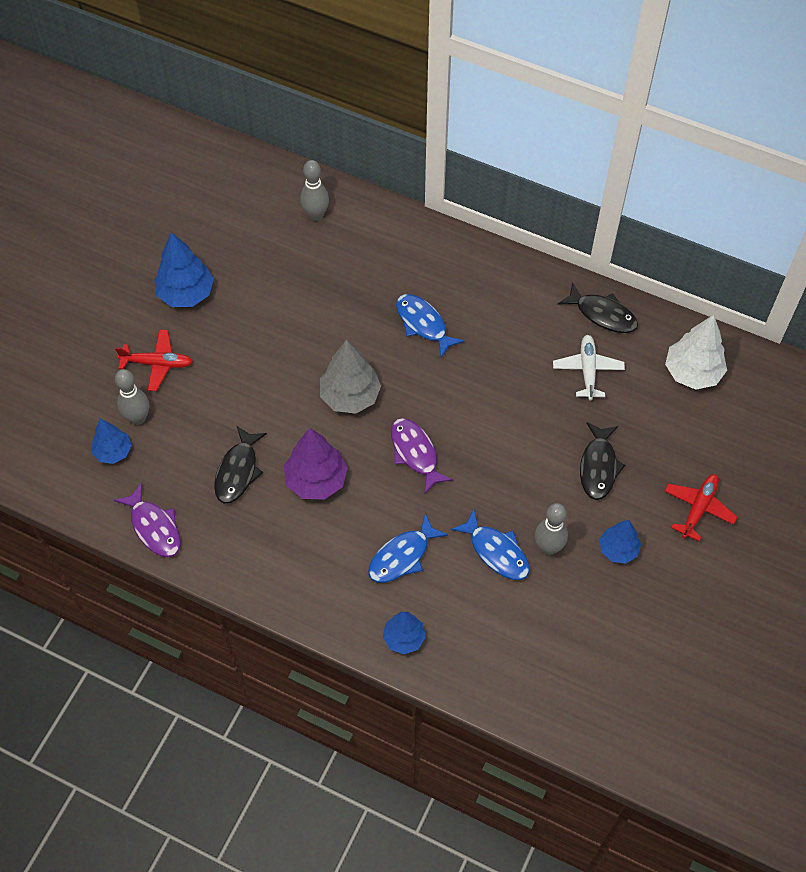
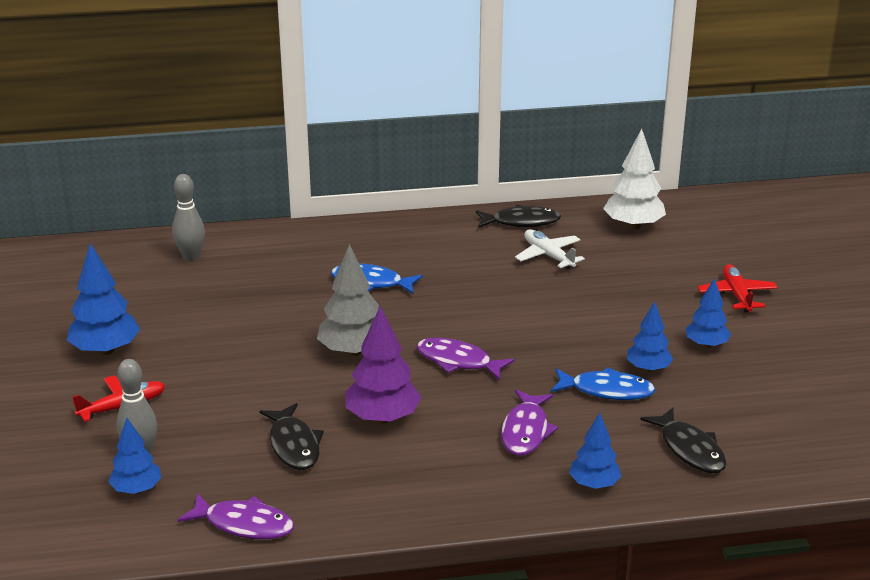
camera: 35 degrees left, 30 degrees down
blue fish [368,513,448,583] -> purple fish [501,390,558,456]
grey bowling pin [535,503,568,555] -> blue tree [627,302,673,372]
black fish [580,422,625,500] -> black fish moved to [640,407,726,473]

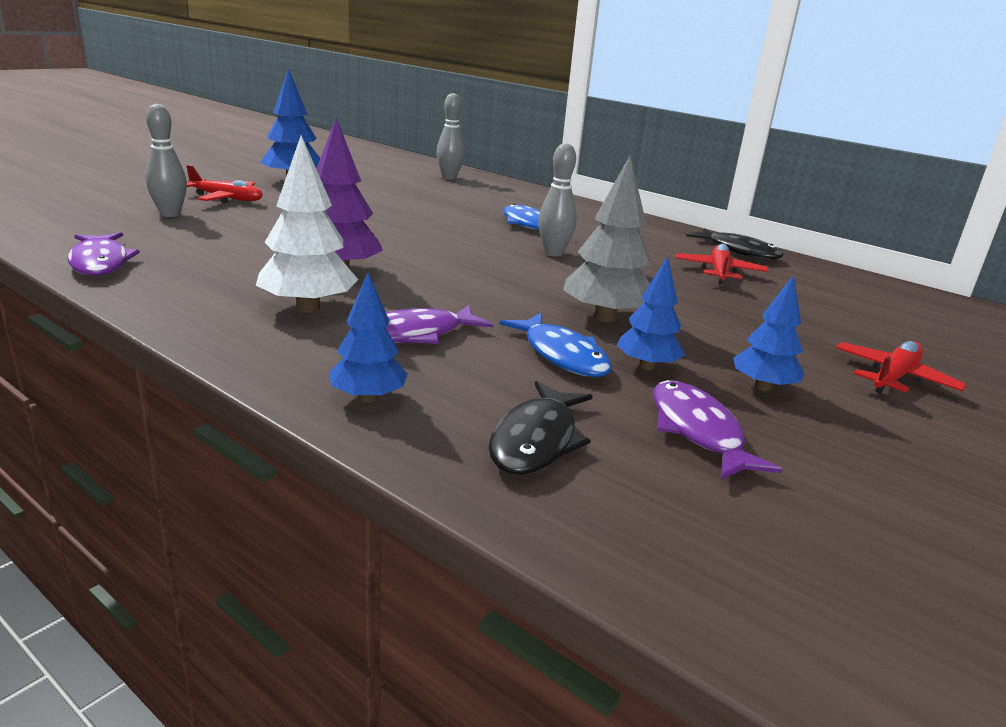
camera: 45 degrees right, 5 degrees down
blue tree [108,418,162,494] -> none
black fish [259,403,324,470] -> none
grey tree [317,244,379,356] -> grey tree moved to [563,156,650,322]
purple fish [417,338,515,380] -> purple fish moved to [653,380,782,480]
white plane [515,229,585,269] -> red plane [676,244,768,284]
white tree [603,129,666,230] -> white tree moved to [256,135,358,313]
none -> grey bowling pin [538,143,577,256]

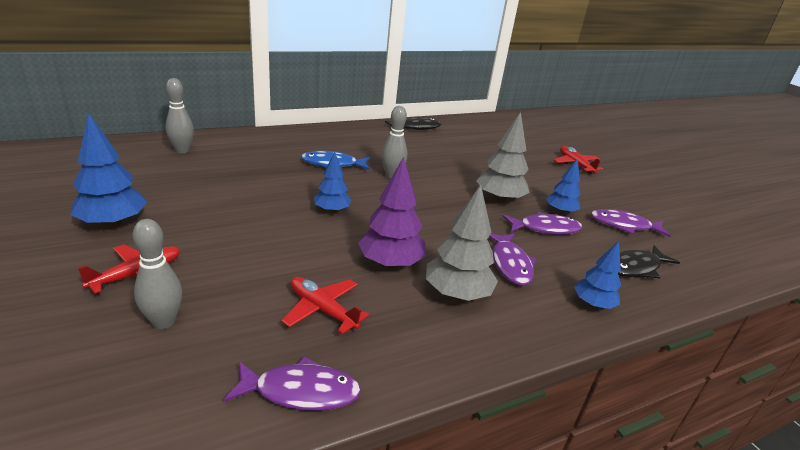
camera: 65 degrees left, 5 degrees up
white tree [256,135,358,313] -> grey tree [426,185,498,301]
black fish [489,381,593,475] -> black fish turned 105 degrees clockwise [618,245,680,278]
blue fish [499,313,612,377] -> purple fish [503,212,583,235]
red plane [676,244,768,284] -> red plane moved to [281,277,369,334]
blue tree [733,275,805,391] -> blue tree moved to [314,152,351,213]

